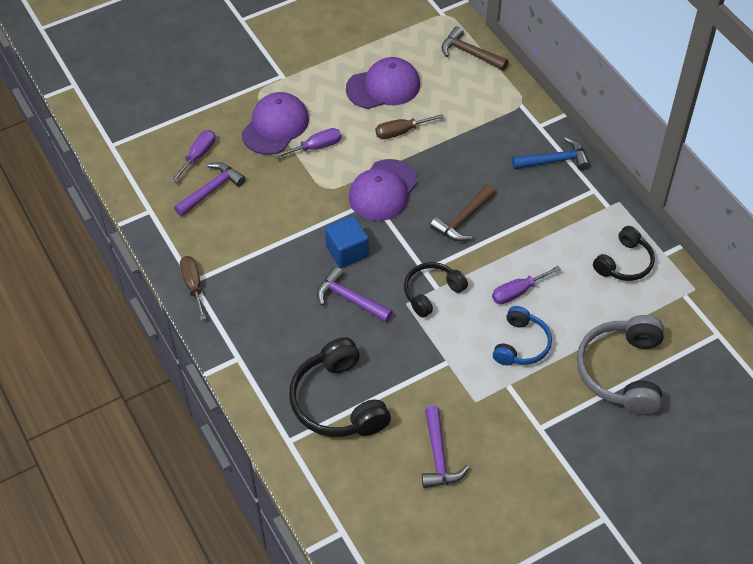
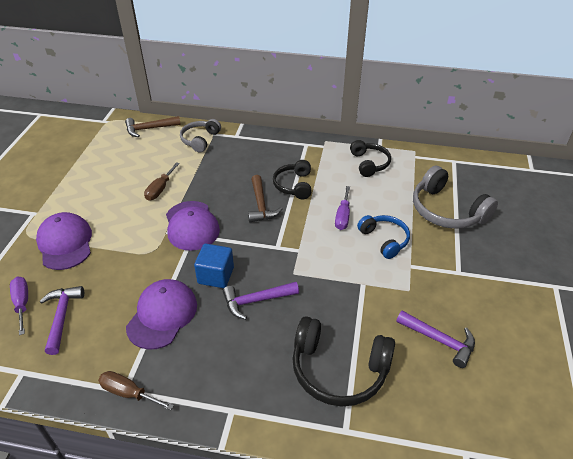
camera: 50 degrees left, 10 degrees down
purple screwdriver [273,128,341,159] -> none
purple cap [346,57,420,109] -> purple cap moved to [126,279,197,350]
black headphones [404,262,468,318] -> black headphones moved to [273,160,311,200]
blue hammer [512,137,590,170] -> none
none -> grey headphones [180,119,221,153]

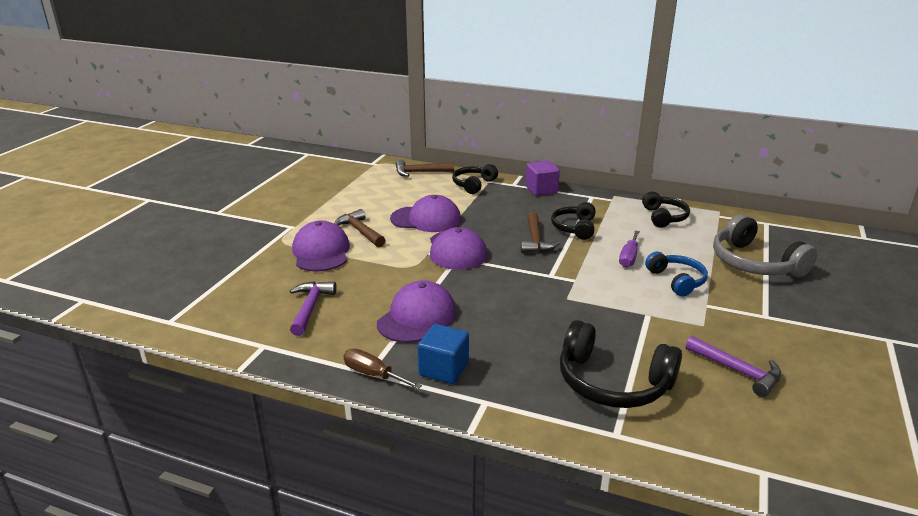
camera: 10 degrees right, 15 degrees down
purple screwdriver [10,277,28,335] -> none
brown screwdriver [144,162,180,201] -> purple cap [390,195,461,232]
grey headphones [180,119,221,153] -> black headphones [452,164,498,194]
blue cube [194,244,234,288] -> blue cube moved to [418,324,469,384]
purple hammer [223,282,299,320] -> none
none -> brown hammer [334,209,385,247]
none -> purple cube [526,161,560,196]

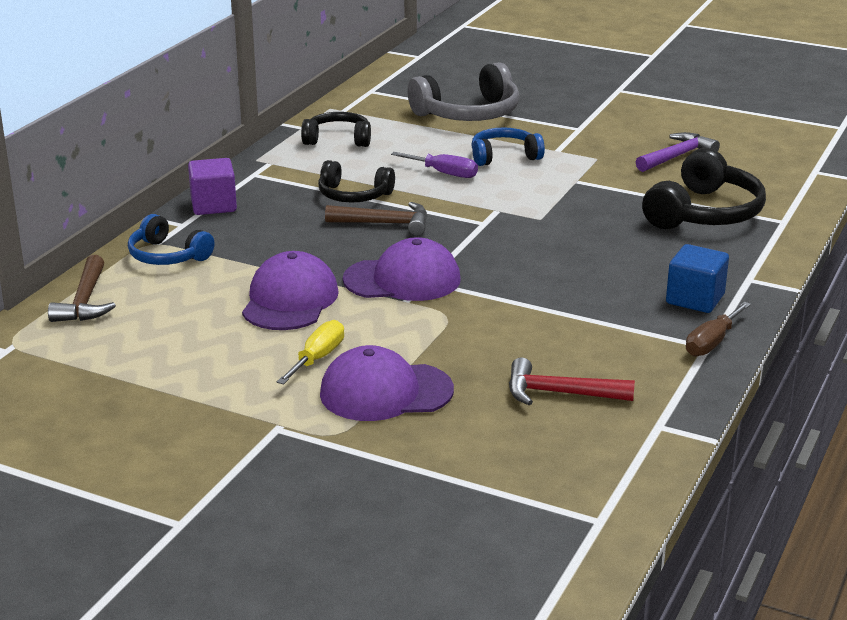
camera: 85 degrees left, 0 degrees up
purple hammer [290,281,337,336] -> red hammer [509,358,635,405]
brown hammer [334,209,385,247] -> yellow screwdriver [277,320,344,385]
purple cap [377,280,456,343] -> none
black headphones [452,164,498,194] -> blue headphones [128,214,214,265]

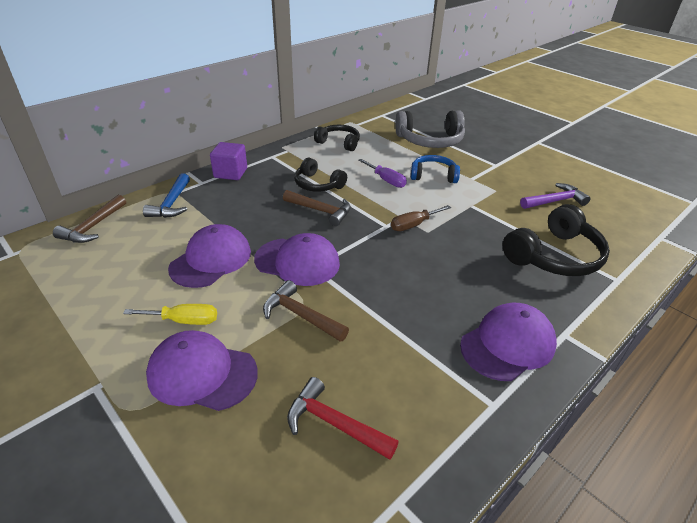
camera: 20 degrees right, 10 degrees up
blue headphones [128,214,214,265] -> blue hammer [143,173,190,218]
yellow screwdriver [277,320,344,385] -> yellow screwdriver turned 45 degrees clockwise [123,304,217,325]
blue cube [666,244,729,313] -> purple cap [460,303,557,381]
brown screwdriver [686,302,751,357] -> brown screwdriver moved to [391,205,451,231]
none -> brown hammer [263,280,349,342]

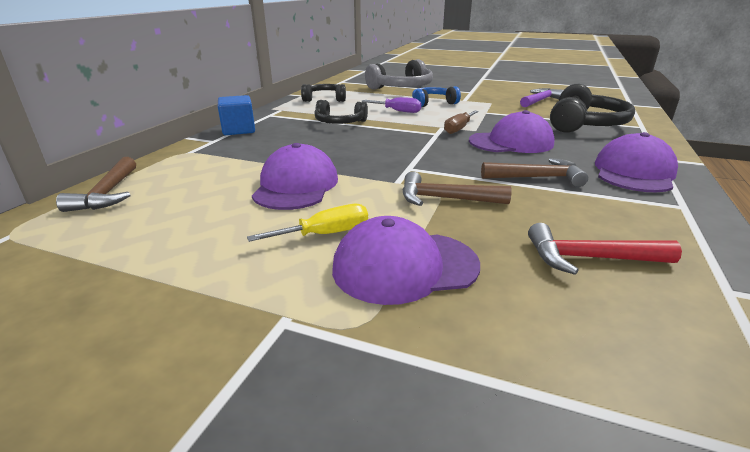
camera: 25 degrees left, 10 degrees down
blue hammer [143,173,190,218] -> none
purple cube [210,142,247,180] -> blue cube [218,95,255,135]
purple cap [254,233,340,286] -> purple cap moved to [469,110,555,153]
brown hammer [283,190,351,226] -> brown hammer moved to [481,158,588,187]

